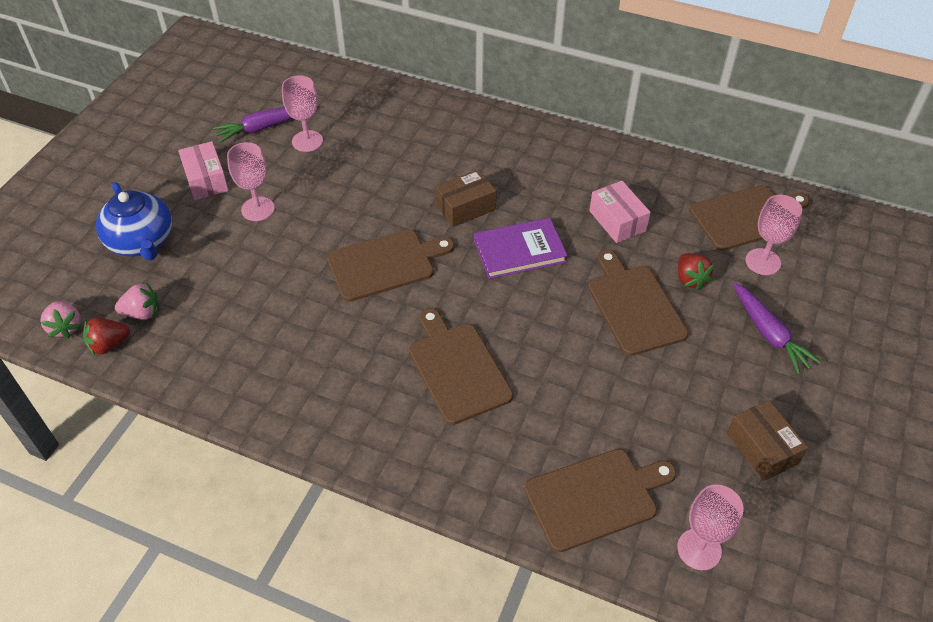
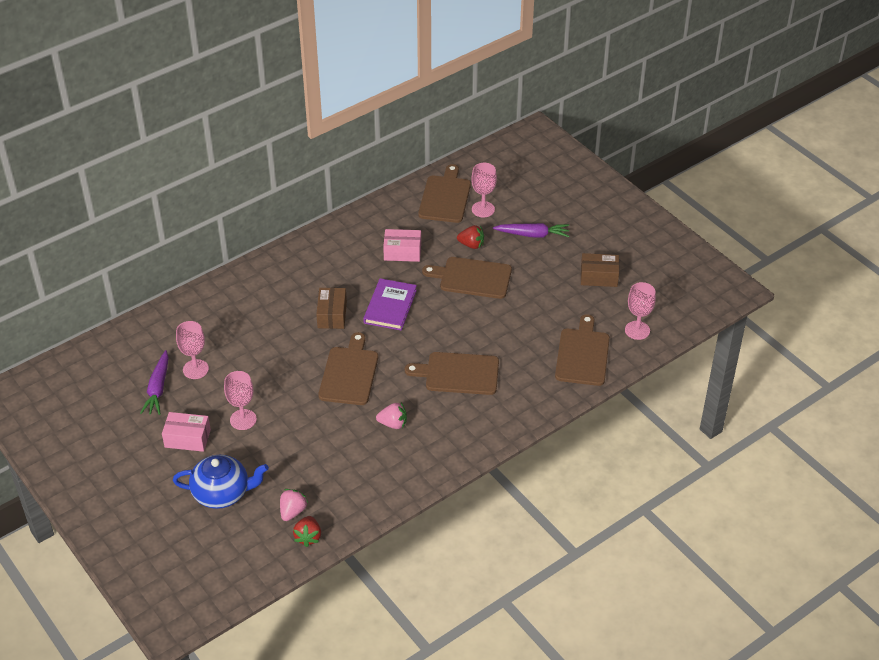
camera: 60 degrees left, 5 degrees down
pink strawberry [40,301,81,339] -> pink strawberry moved to [376,403,407,429]

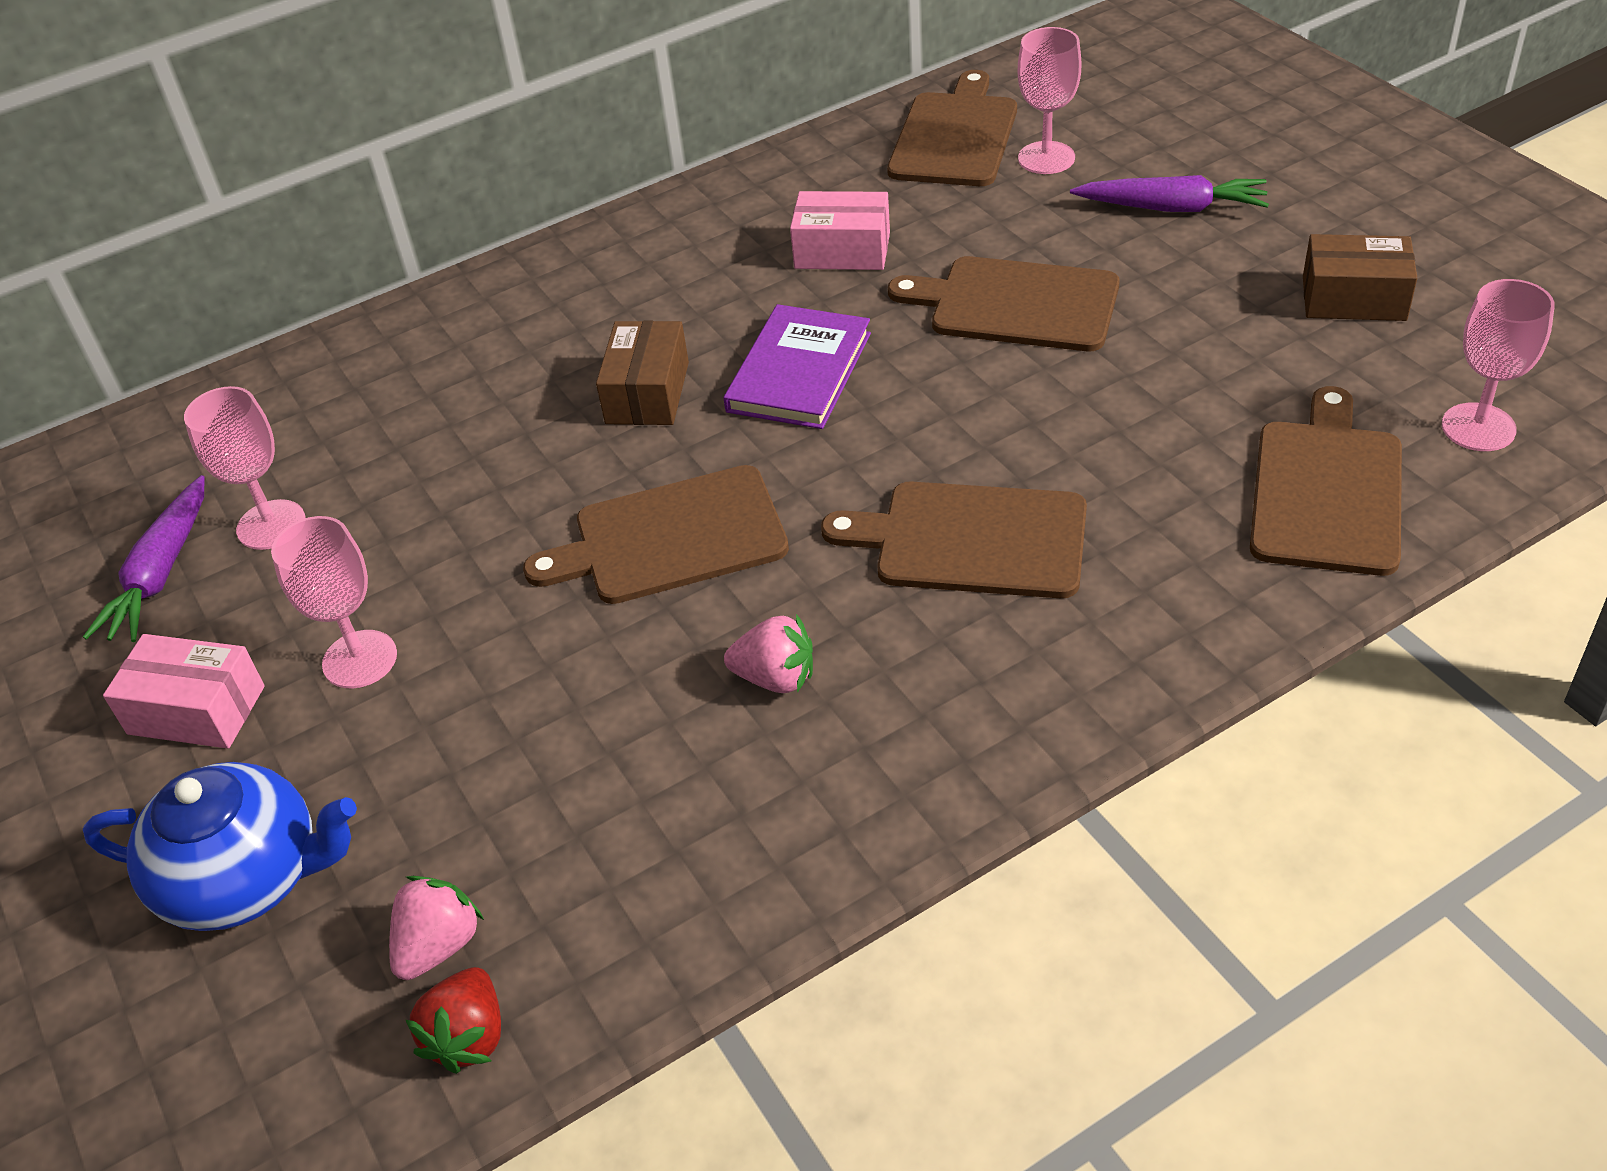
camera: 10 degrees right, 0 degrees up
brown cutting board [318,332,378,405] -> brown cutting board turned 120 degrees counterclockwise [523,465,789,604]
red strawberry [457,225,484,249] -> none

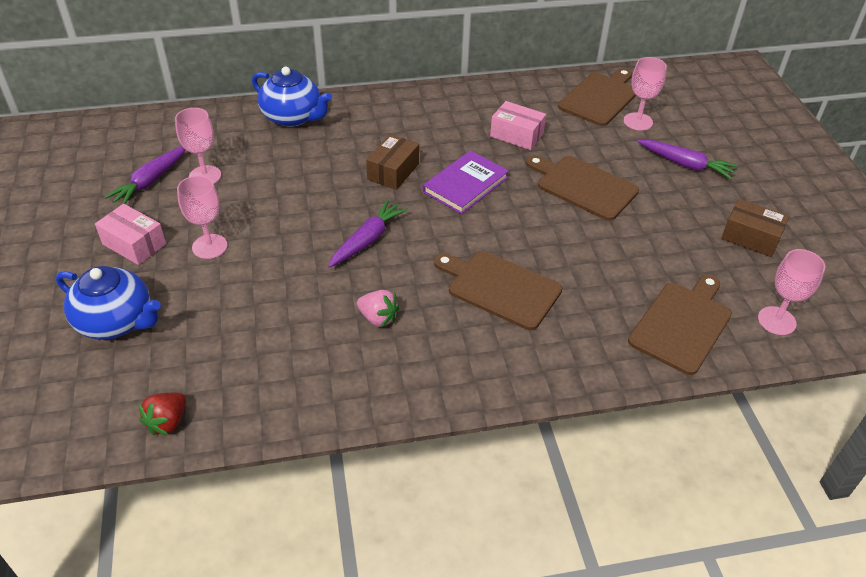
camera: 15 degrees right, 0 degrees up
pink strawberry [389,876,484,980] -> none
brown cutting board [523,465,789,604] -> purple carrot [328,199,408,268]
none -> blue teapot [252,67,332,127]

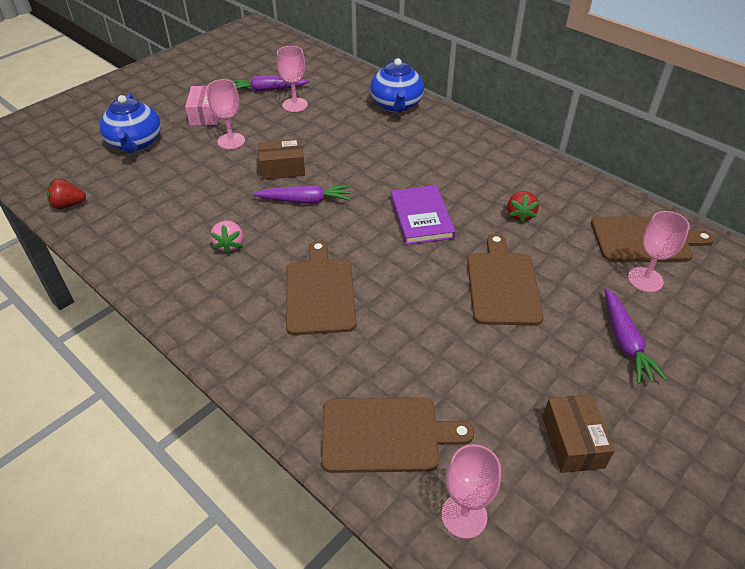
camera: 55 degrees right, 0 degrees up
brown box [366,134,419,190] -> brown box moved to [258,139,305,180]
purple book [423,150,509,214] -> purple book turned 75 degrees clockwise [391,185,456,245]
pink box [490,101,546,150] -> red strawberry [507,191,539,223]

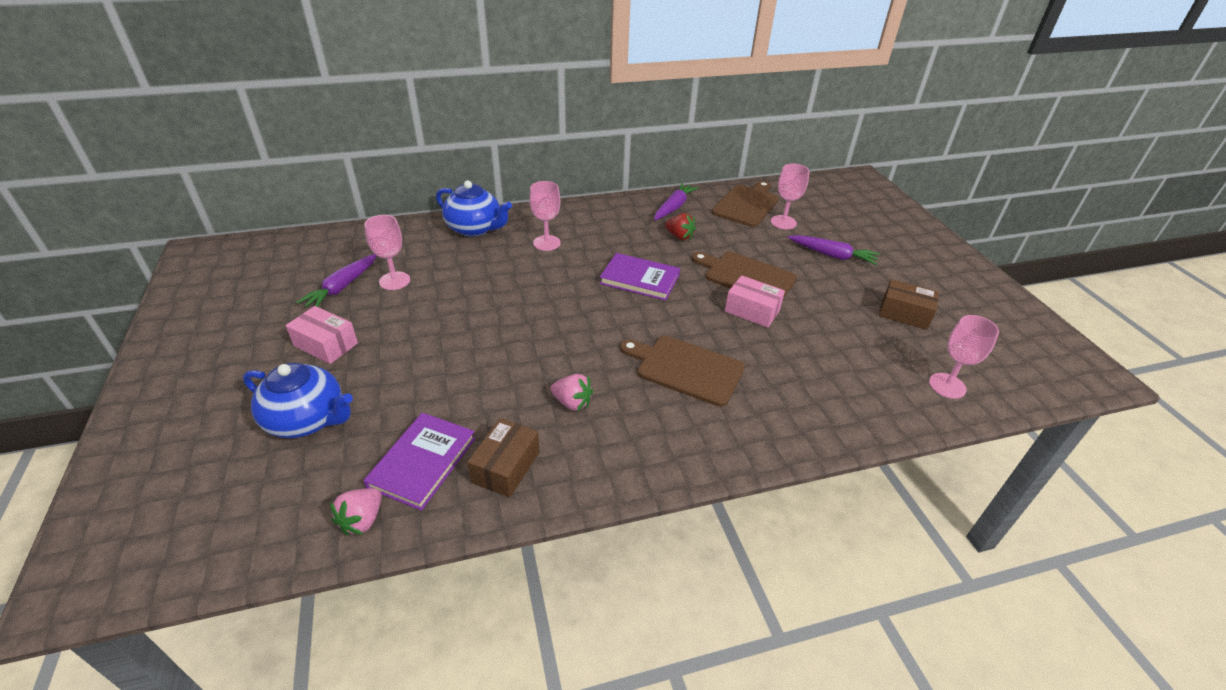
camera: 60 degrees left, 5 degrees down
red strawberry [46,179,86,209] -> pink strawberry [330,488,382,535]
pink goblet [207,79,245,149] -> pink goblet moved to [529,181,561,251]
purple carrot [252,185,351,204] -> purple carrot moved to [654,183,699,220]
brown box [258,139,305,180] -> brown box moved to [467,418,540,498]
brown cutting board [321,398,474,473] -> none
none -> purple book [363,413,476,511]
none -> pink box [725,275,785,328]

